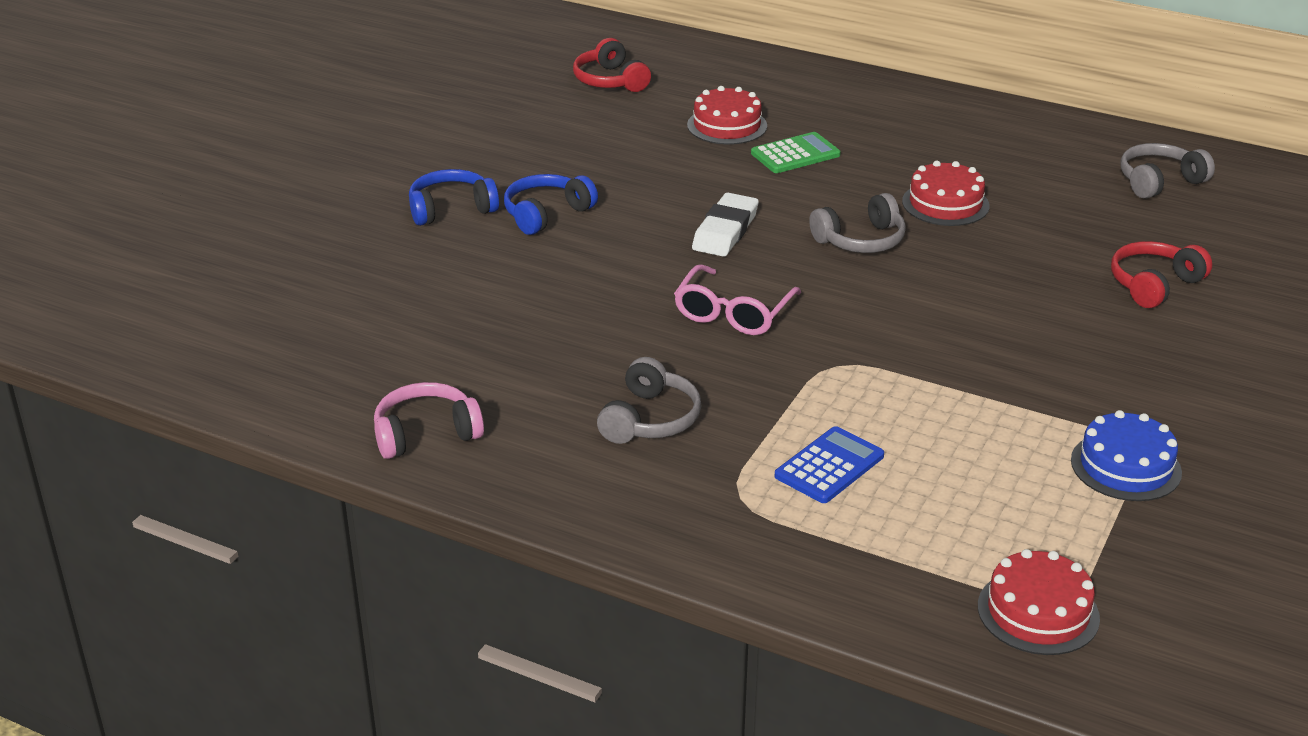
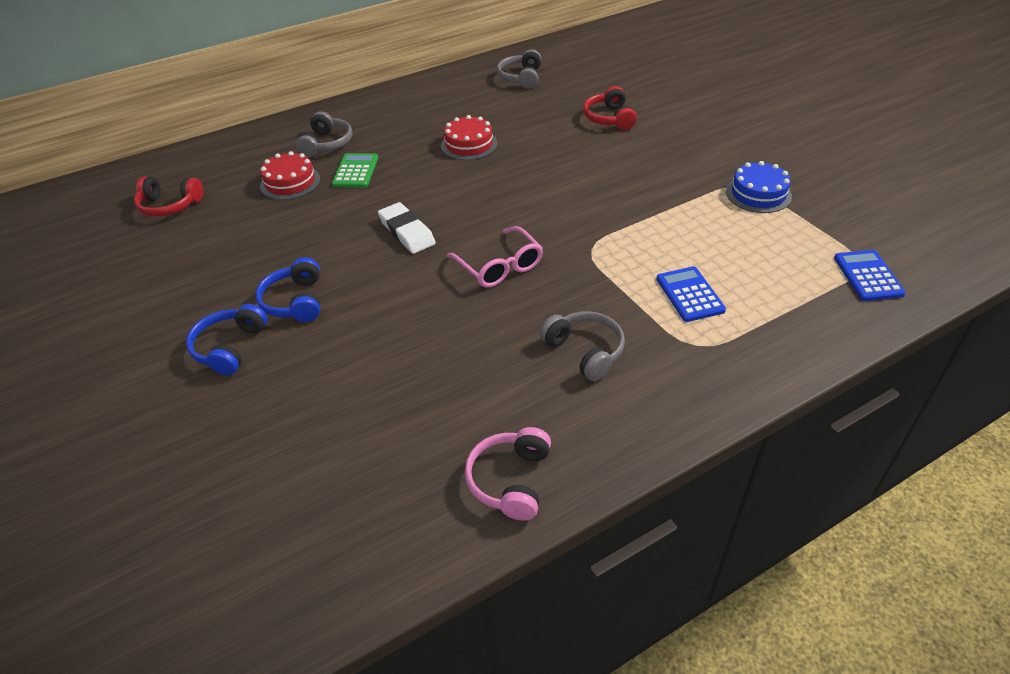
camera: 55 degrees left, 10 degrees up
grey headphones [809,193,906,253] -> grey headphones moved to [296,111,353,157]
red cake [978,549,1100,655] -> blue calculator [834,250,906,301]

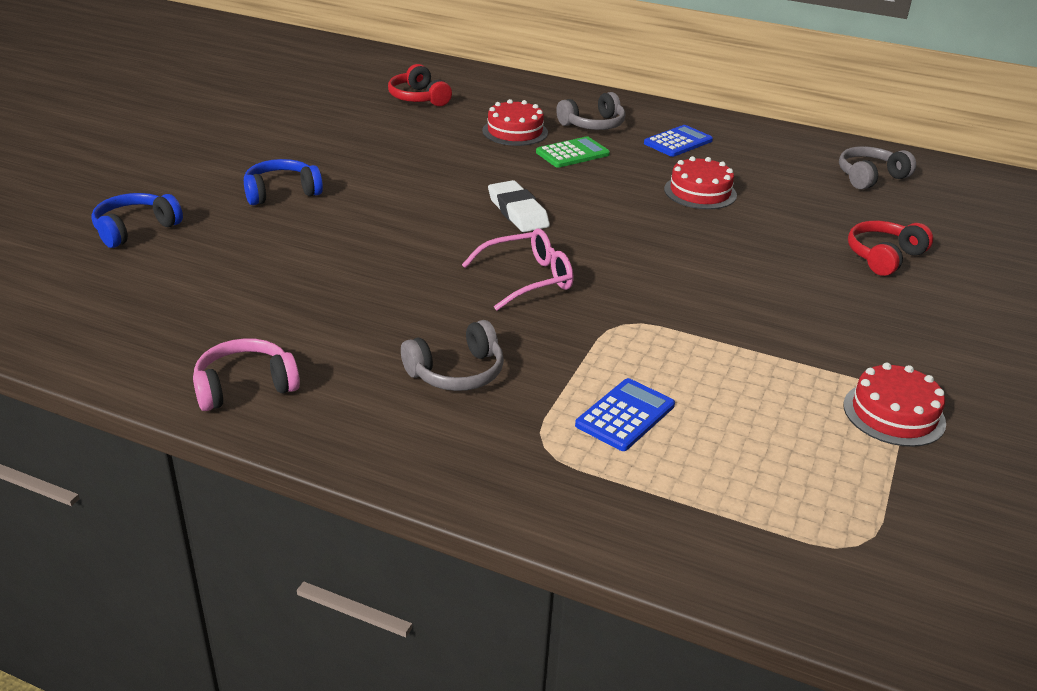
camera: 50 degrees right, 10 degrees down
blue headphones [255,257,320,322] -> blue headphones moved to [91,193,183,248]
white eraser [378,202,436,254] -> white eraser turned 45 degrees counterclockwise [488,180,550,232]
pink glasses [447,226,543,287] -> pink glasses turned 135 degrees counterclockwise [462,229,573,311]
grey headphones [540,311,625,381] -> grey headphones turned 45 degrees clockwise [401,320,504,391]
blue cake [726,161,792,213] -> red cake [843,362,946,447]
blue calculator [834,250,906,301] -> blue calculator moved to [644,125,713,157]

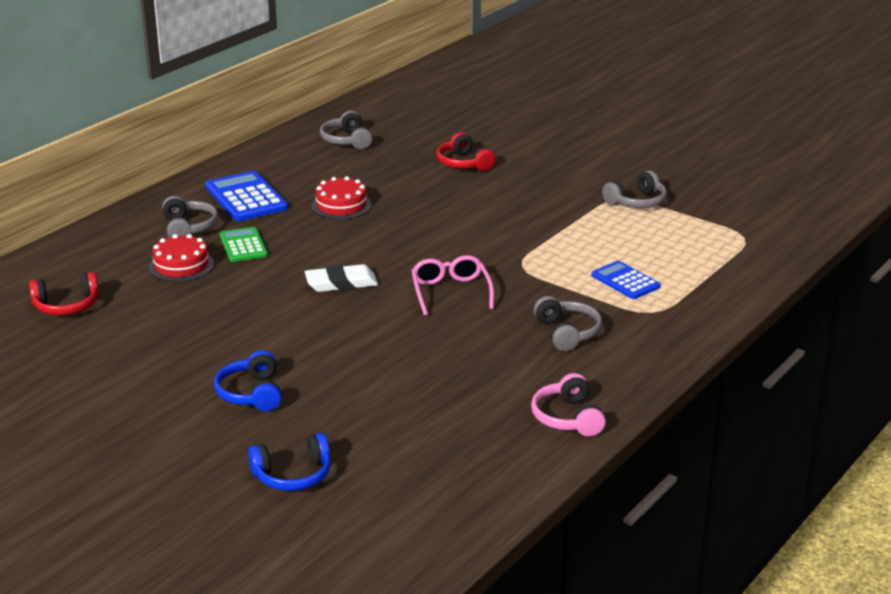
camera: 75 degrees left, 5 degrees down
blue headphones [91,193,183,248] -> blue headphones turned 75 degrees counterclockwise [248,433,331,491]
blue calculator [644,125,713,157] -> blue calculator [206,171,288,221], size x1.58
red cake [843,362,946,447] -> grey headphones [602,170,667,208]

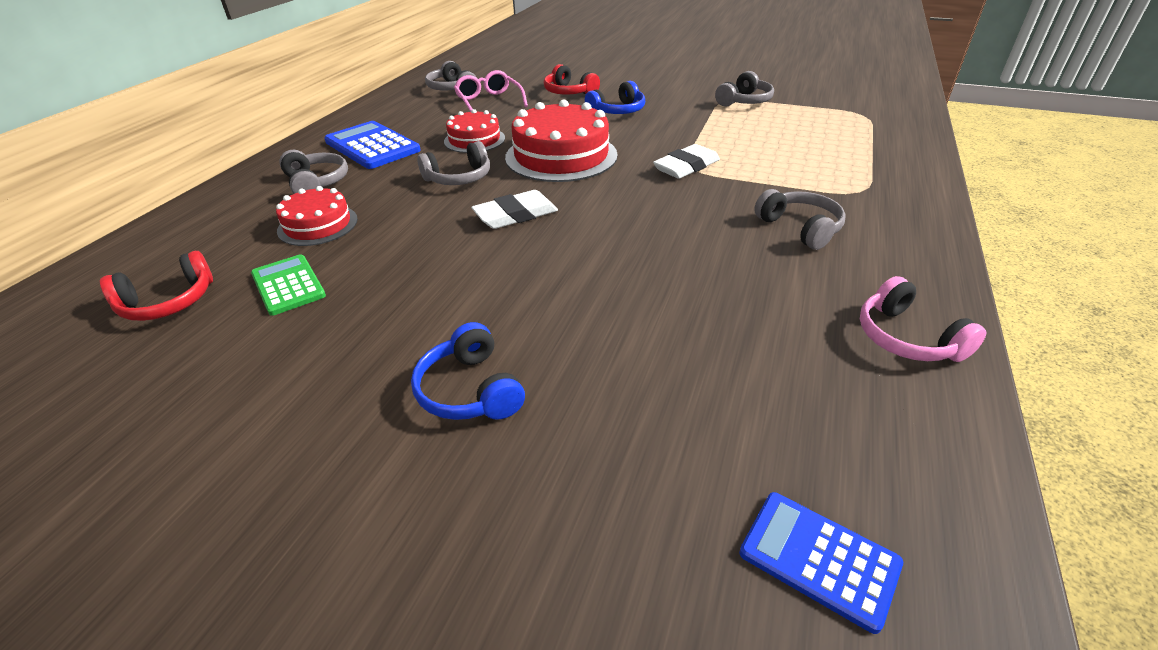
camera: 15 degrees left, 10 degrees up
green calculator [220,227,268,262] -> green calculator moved to [251,254,326,316]
blue headphones [248,433,331,491] -> blue headphones moved to [585,81,645,114]
pink glasses [411,255,494,316] -> pink glasses moved to [454,70,528,112]
blue calculator [591,261,661,299] -> blue calculator moved to [739,492,903,634]
none -> grey headphones [417,141,490,185]
none -> red cake [505,99,618,182]
none -> white eraser [653,144,720,179]

